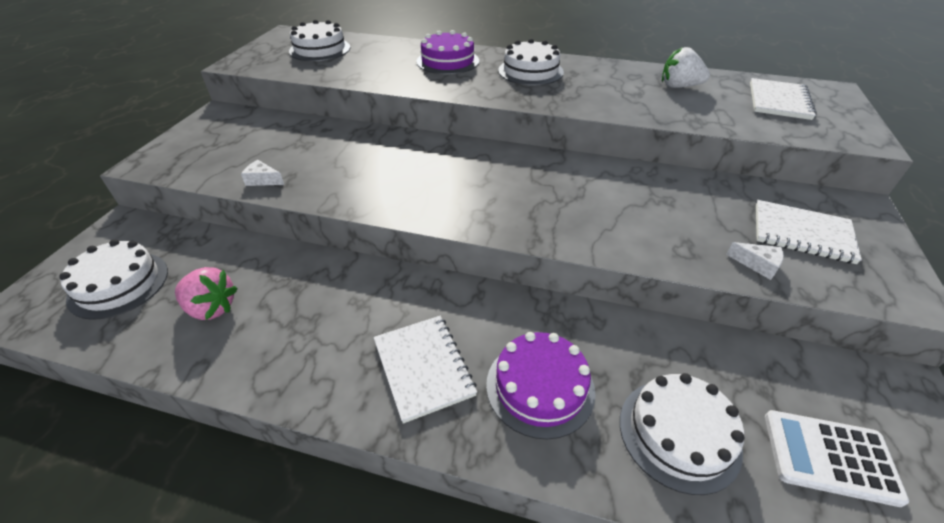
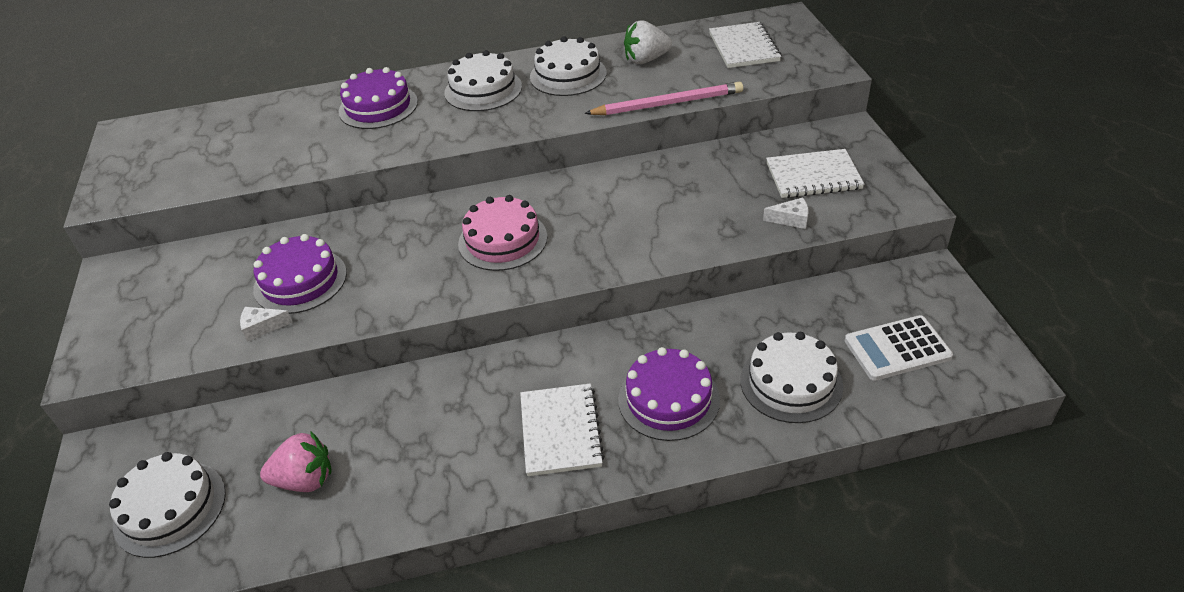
camera: 25 degrees left, 0 degrees up
white cake [289,20,351,61] -> white cake moved to [530,36,607,96]
white notebook [373,316,477,424] -> white notebook turned 45 degrees clockwise [520,383,605,476]
none -> purple cake [253,234,347,314]
none -> pink cake [458,195,547,271]
none -> pink pencil [584,82,743,115]

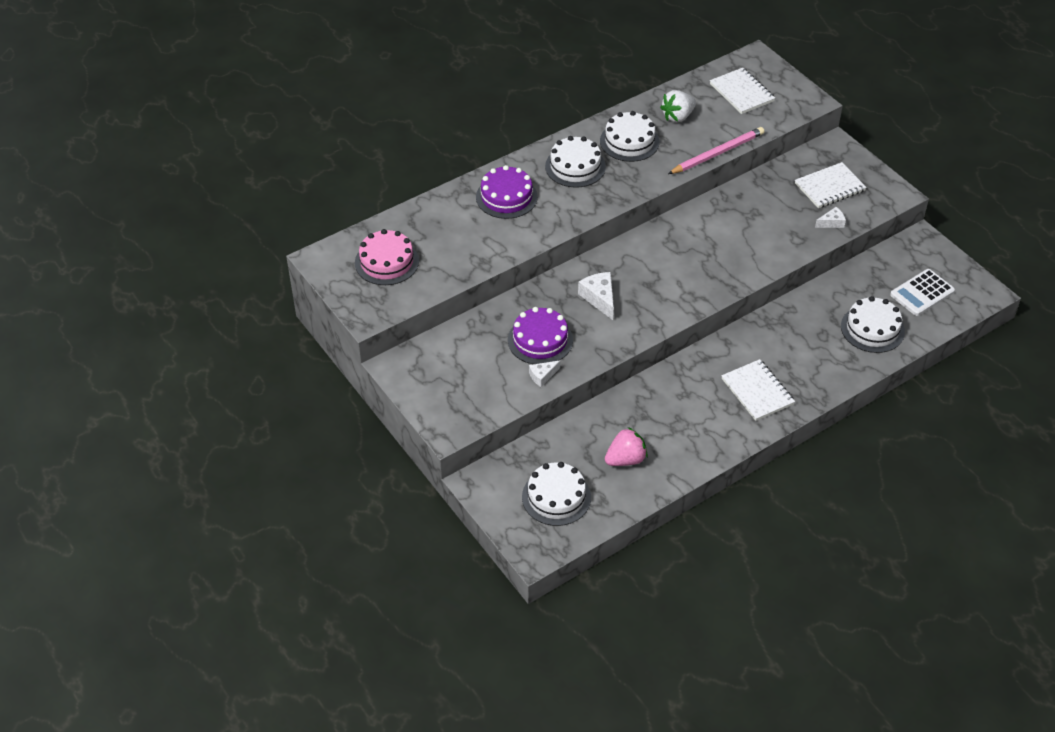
camera: 25 degrees left, 5 degrees up
pink cake [458,195,547,271] -> pink cake moved to [355,229,419,285]
purple cake [618,347,720,441] -> none
none -> white cheese [578,272,614,320]

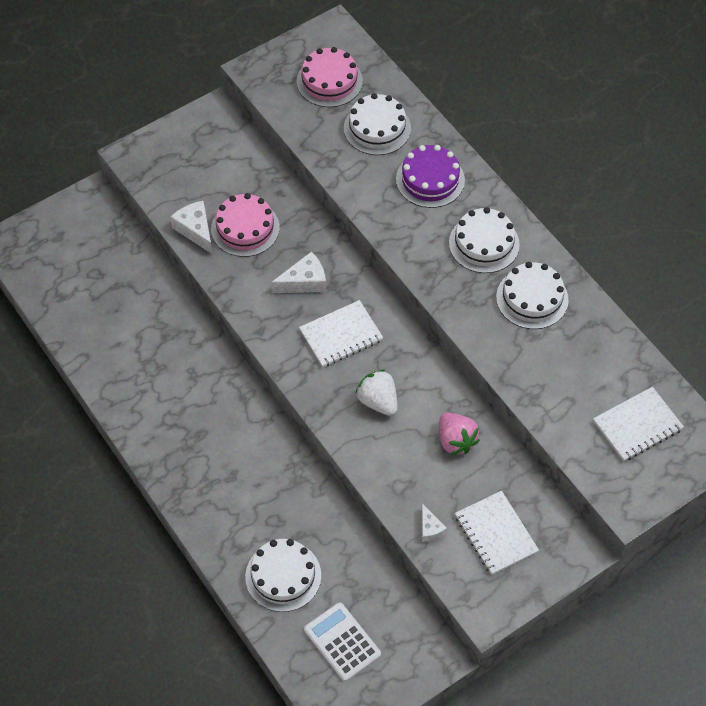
camera: 90 degrees right, 10 degrees up
purple cake [508,307,573,364] -> pink cake [211,193,280,257]
white cake [522,462,591,526] -> white cake moved to [344,93,411,155]
white cheese [529,360,560,387] -> white cheese [170,201,212,254], size x1.62
pink strawberry [605,427,648,466] -> pink strawberry moved to [439,413,480,455]
white strawberry [660,90,696,123] -> white strawberry moved to [355,369,397,416]
pink pencil [668,127,765,174] -> none
white notebook [721,359,795,421] -> white notebook moved to [299,300,383,367]

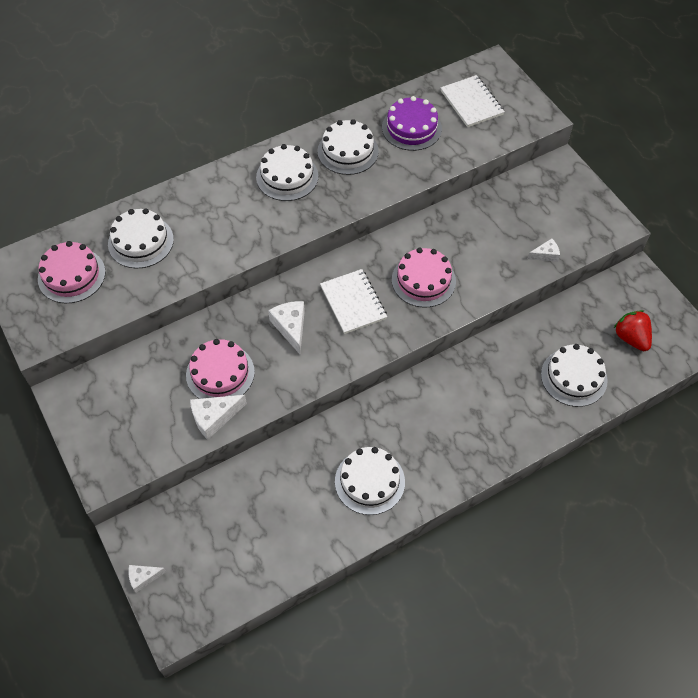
camera: 85 degrees left, 0 degrees up
white calculator [304,602,381,682] -> red strawberry [614,310,652,351]
white strawberry [355,369,397,416] -> pink cake [392,248,456,307]
purple cake [396,145,465,208] -> purple cake moved to [382,96,442,151]
pink strawberry [439,413,480,455] -> none
white notebook [455,491,539,575] -> none
none -> white cheese [128,565,167,593]
none -> white cake [335,447,405,515]

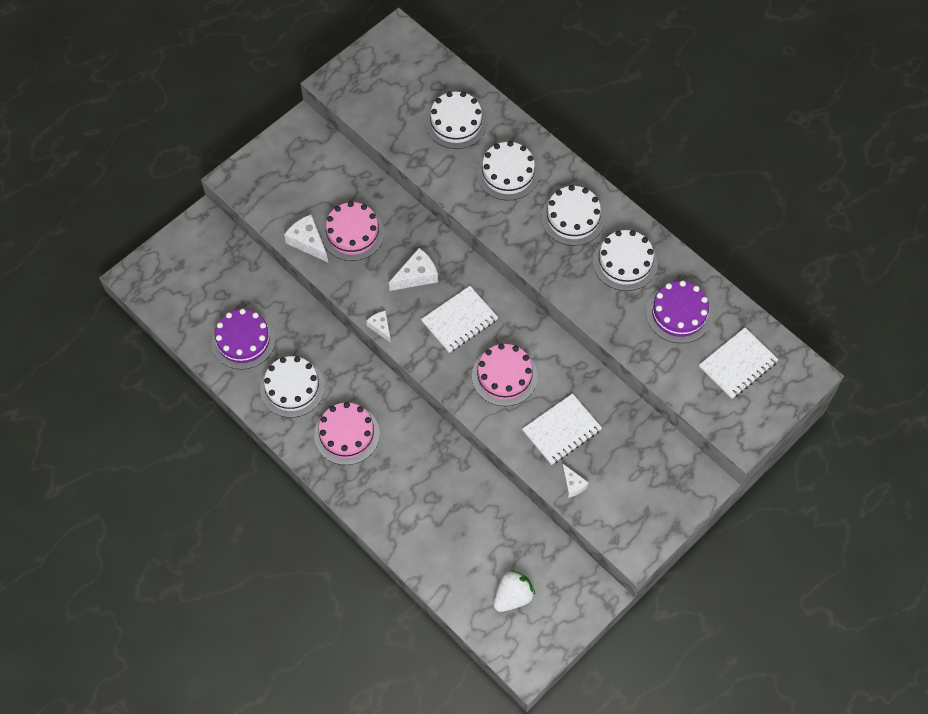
camera: 75 degrees right, 5 degrees up
pink cake [38,241,106,303] -> pink cake moved to [314,402,380,465]
white cheese [128,565,167,593] -> white cheese moved to [366,311,391,343]
white cake [541,344,608,407] -> white cake moved to [477,141,540,200]
red strawberry [614,310,652,351] -> white strawberry [494,570,535,612]
none -> purple cake [212,309,275,370]
none -> white notebook [522,393,602,465]

